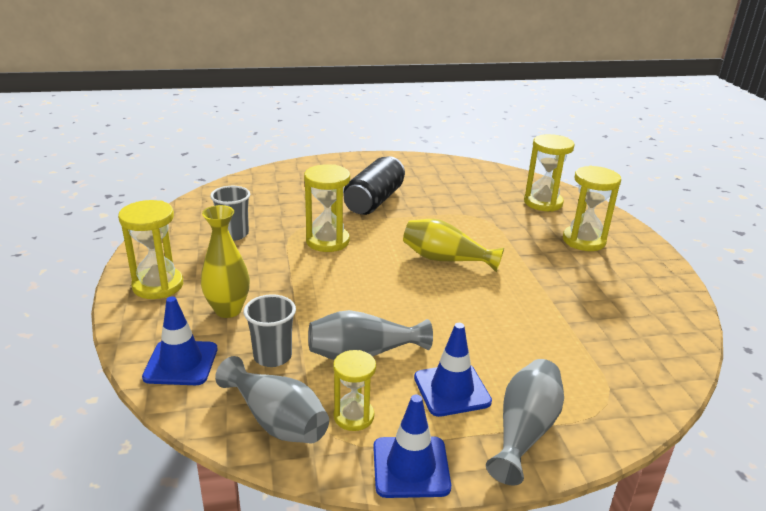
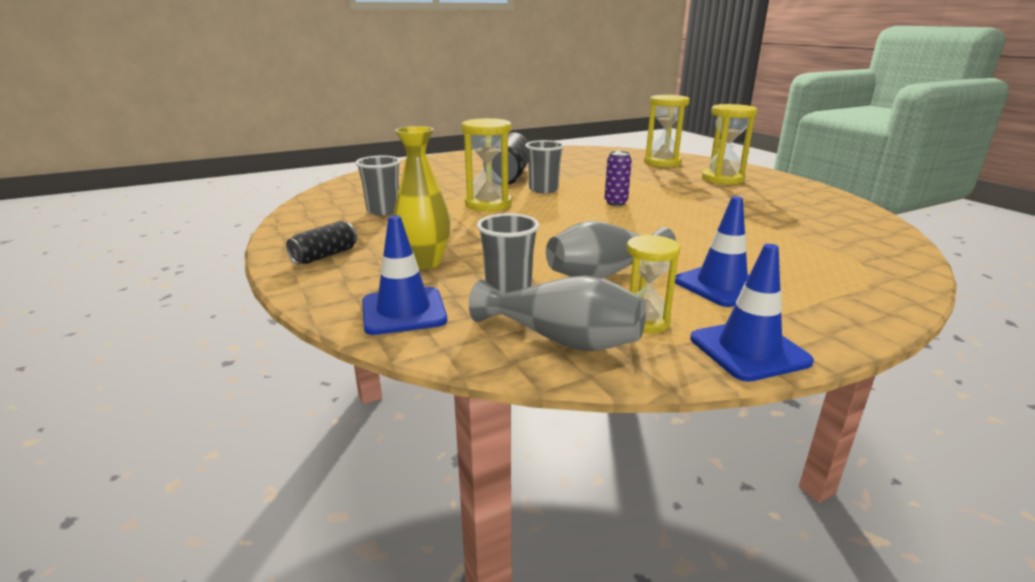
camera: 15 degrees left, 5 degrees down
yellow hourglass [118,200,183,299] -> black can [286,221,357,264]
yellow vase [403,219,504,272] -> purple can [604,151,632,206]
grey vase [486,359,564,485] -> none
none -> grey cup [525,140,564,194]

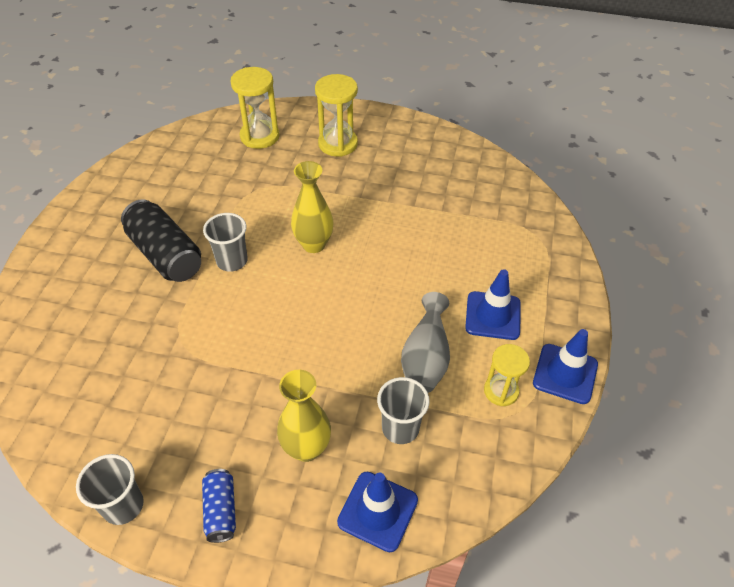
camera: 50 degrees left, 25 degrees up
black can [286,221,357,264] -> blue can [202,469,236,543]
grey cup [355,156,401,215] -> grey cup moved to [76,454,144,525]
yellow hourglass [462,118,512,212] -> none
grey vase [469,275,646,351] -> none
purple can [604,151,632,206] -> yellow vase [291,161,334,253]

